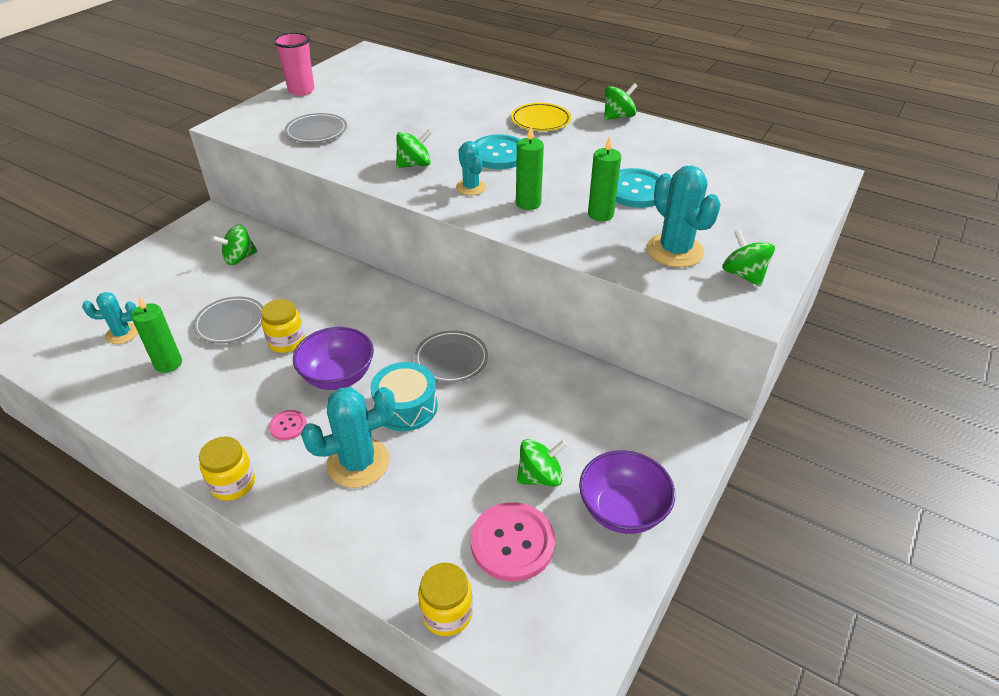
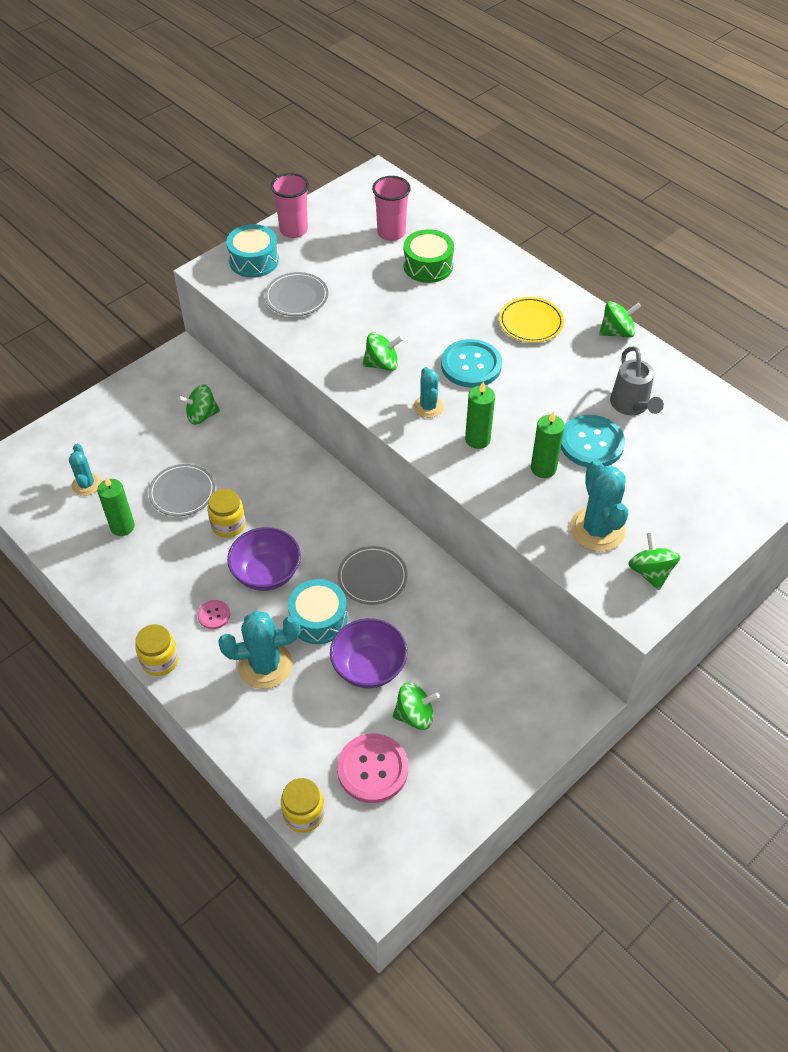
camera: 15 degrees right, 10 degrees up
turquoise cactus [82,292,138,344] -> turquoise cactus turned 75 degrees clockwise [69,444,101,496]
purple bowl [579,450,675,534] -> purple bowl moved to [330,618,408,688]
none -> turquoise drum [226,224,279,278]
none -> pink cup [372,176,411,241]
none -> green drum [403,229,454,283]
none -> grey watering can [610,346,664,415]

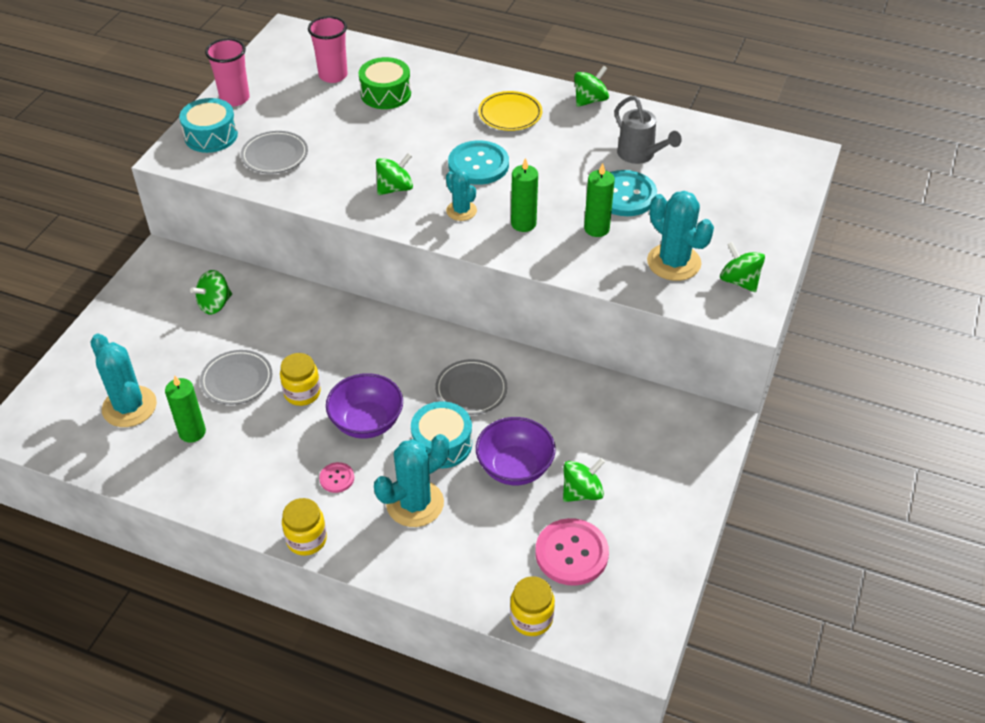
camera: 25 degrees left, 5 degrees down
turquoise cactus [69,444,101,496] -> turquoise cactus [90,334,157,427], size x1.67

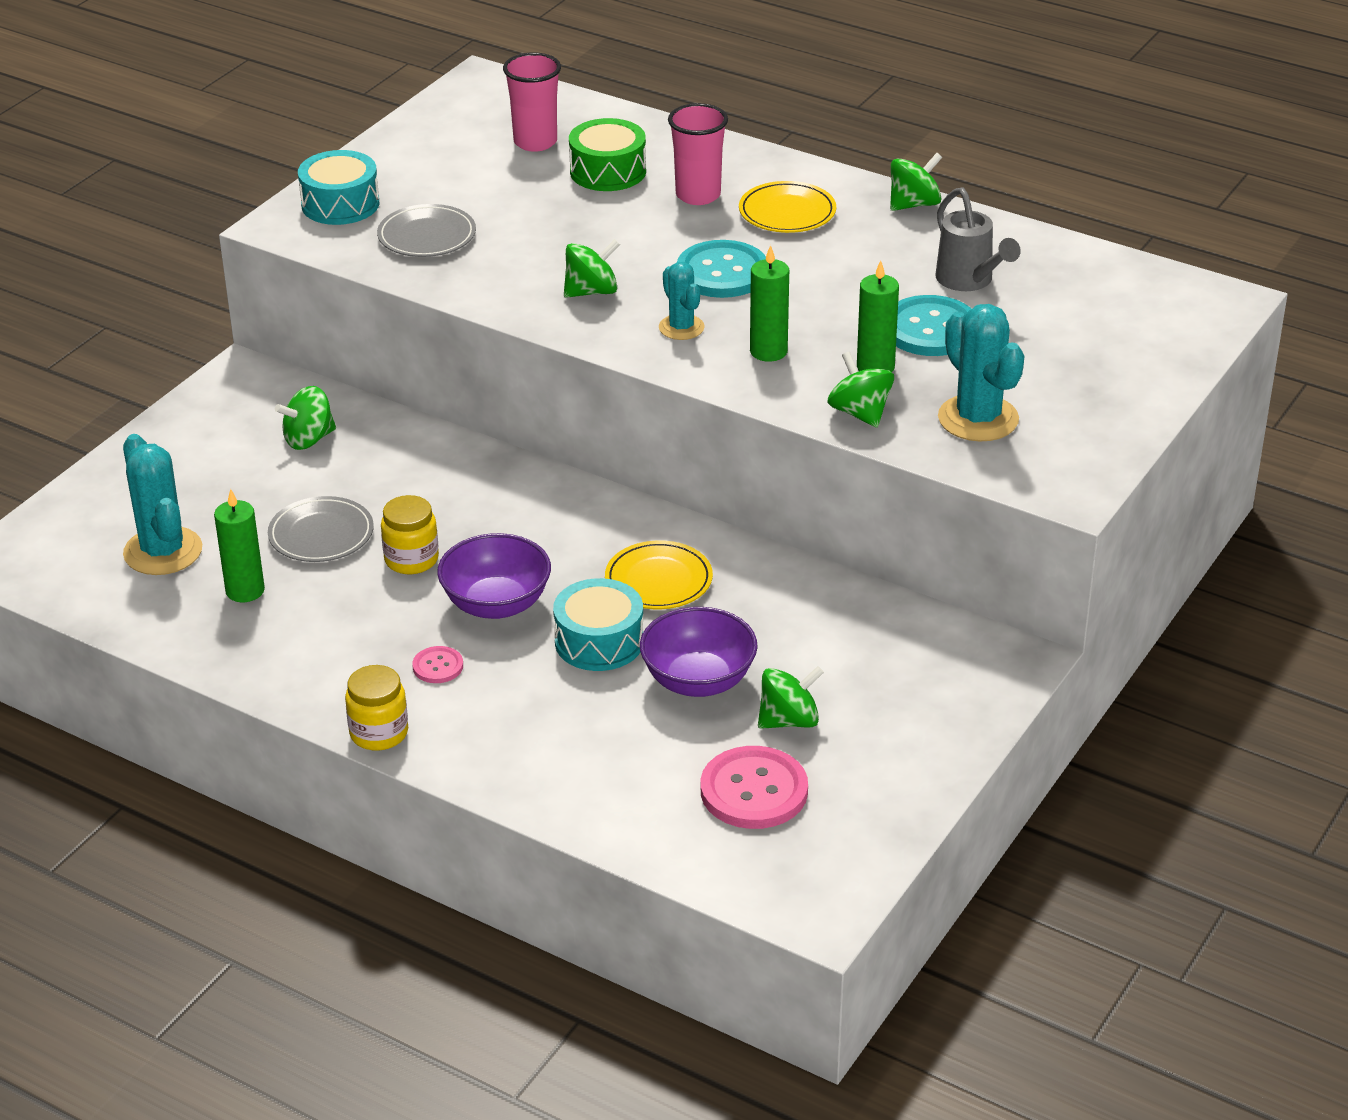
camera: 10 degrees right, 10 degrees down
pink cup [205,38,250,106] -> pink cup moved to [668,103,728,205]
turquoise cactus [374,434,449,527] -> none
grey plate [435,359,507,415] -> yellow plate [605,541,713,609]
yellow jar [510,576,555,636] -> none
green spinning top [720,242,765,292] -> green spinning top moved to [827,352,894,428]

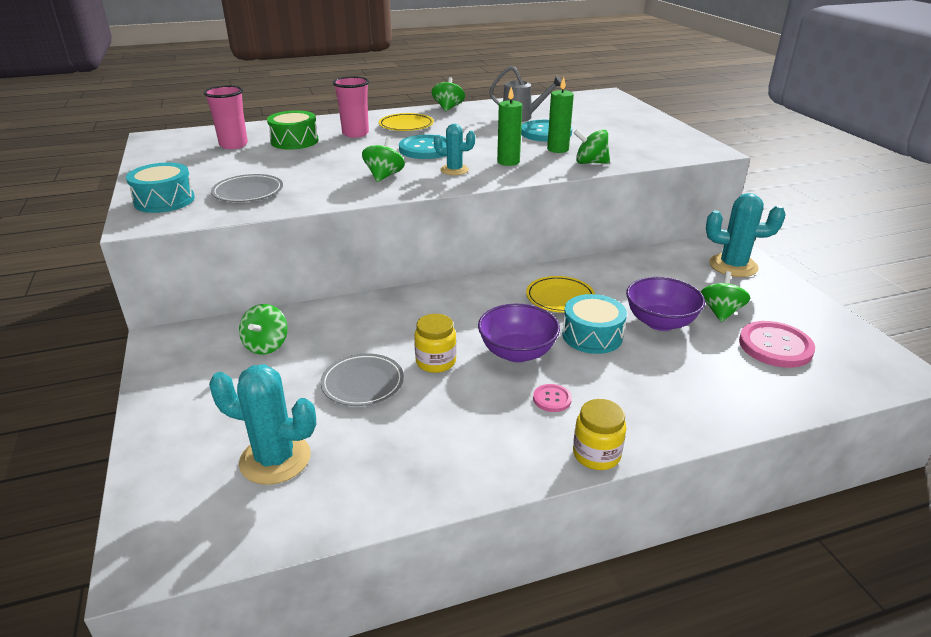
camera: 50 degrees left, 5 degrees down
green candle [214,489,265,602] -> none
turquoise cactus [938,304,1024,441] -> turquoise cactus moved to [706,193,786,277]

